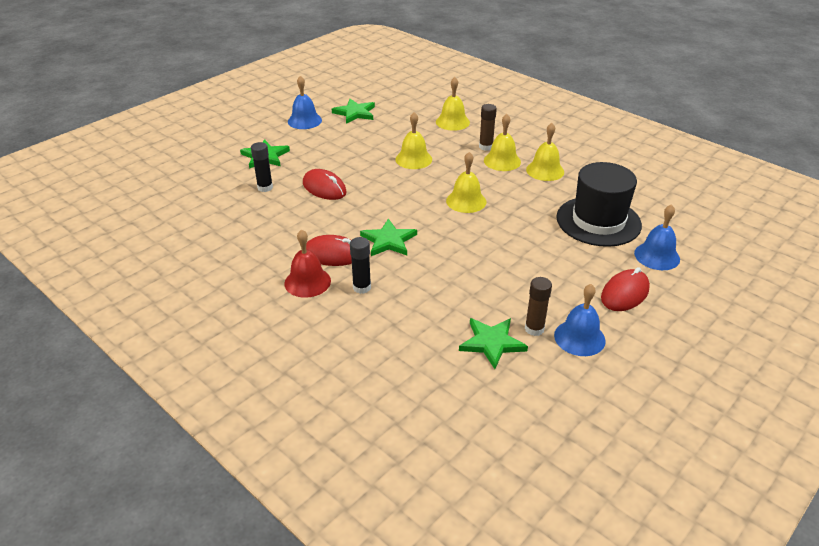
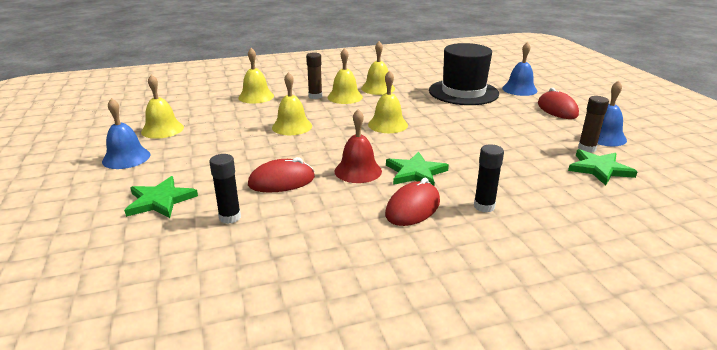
camera: 60 degrees left, 10 degrees down
red bell [284,229,331,298] -> red bell moved to [335,109,382,183]
green star [332,99,375,124] -> yellow bell [141,75,184,139]

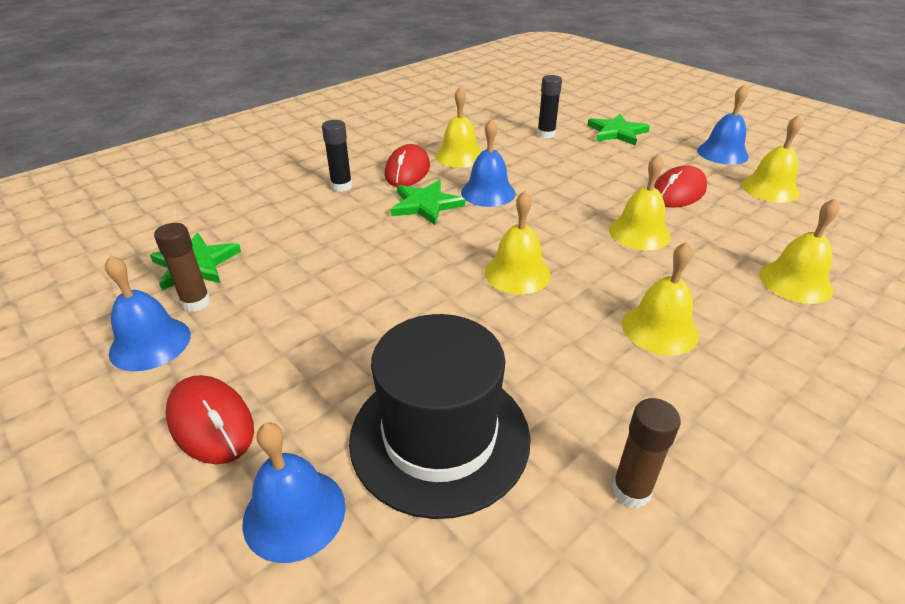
camera: 155 degrees right, 10 degrees up
red mouse [248,157,315,192] -> red mouse moved to [654,165,707,208]
brown glue stick [306,53,322,99] -> brown glue stick moved to [612,398,681,508]
red bell [335,109,382,183] -> blue bell [461,118,516,207]
yellow bell [361,41,395,95] -> yellow bell moved to [435,87,482,168]

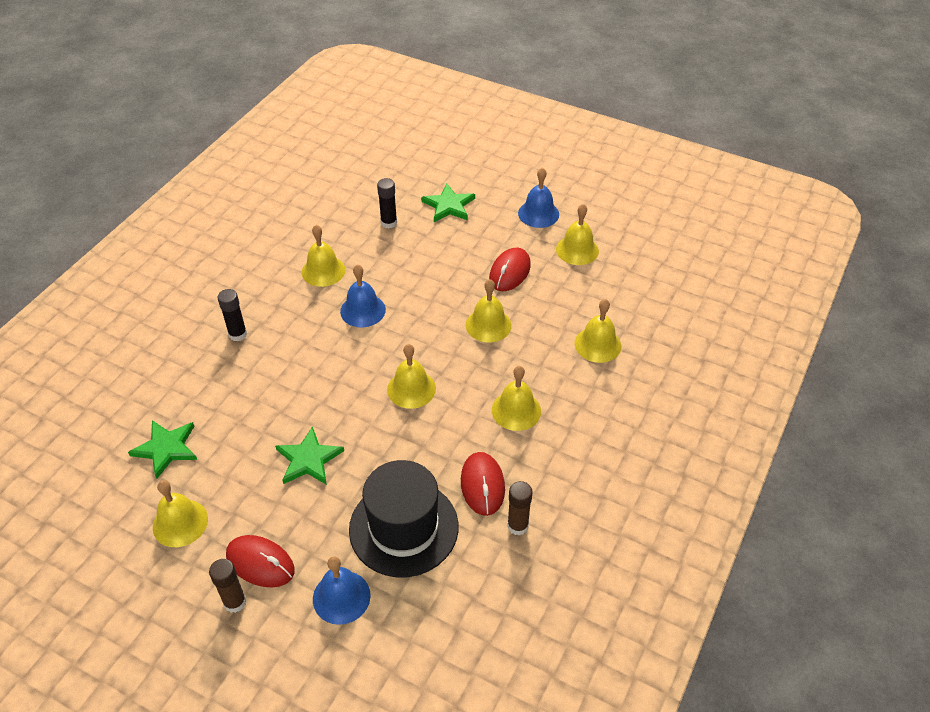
camera: 20 degrees left, 10 degrees up
blue bell [105,255,191,371] -> yellow bell [153,480,208,547]
brown glue stick [154,223,211,312] -> brown glue stick moved to [209,559,247,613]
red mouse [384,144,430,187] -> red mouse moved to [461,452,505,516]
green star [391,180,465,225] -> green star moved to [275,426,344,485]

